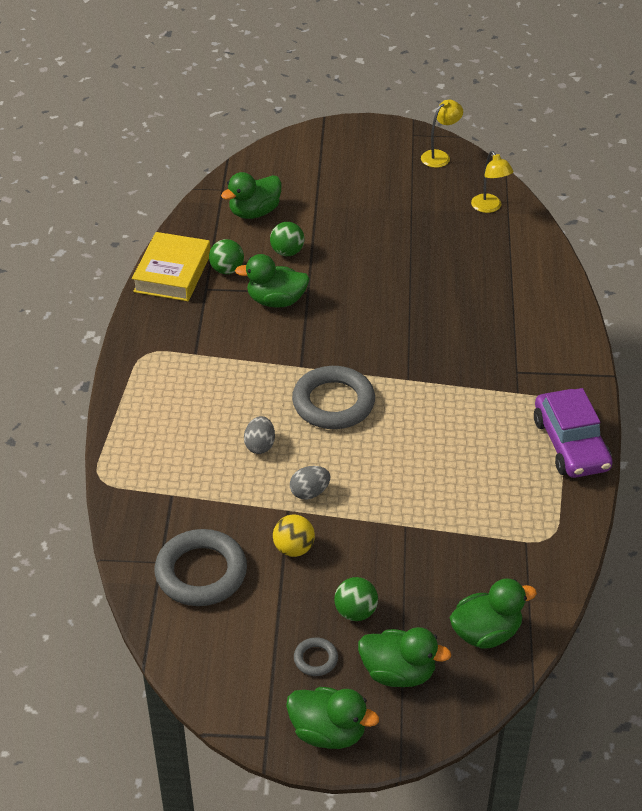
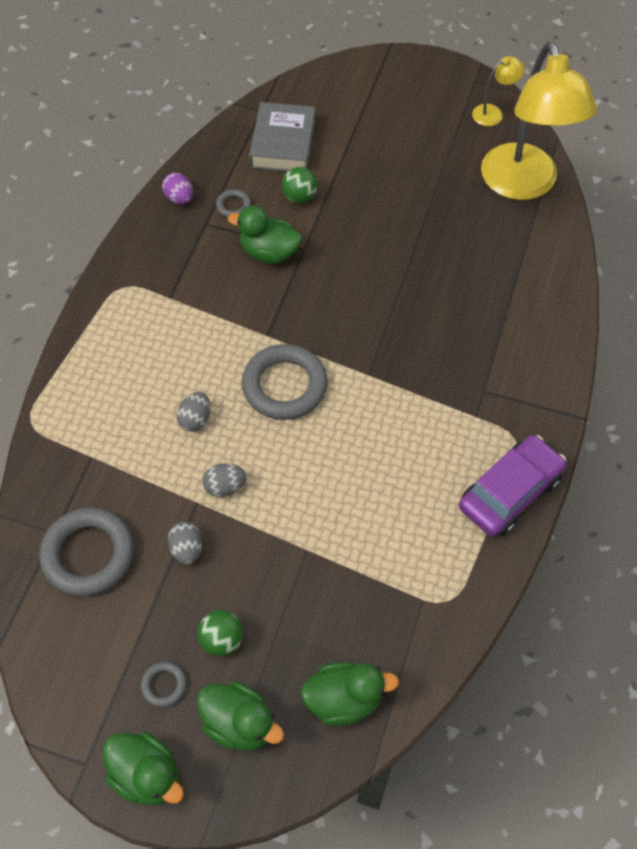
camera: 15 degrees right, 15 degrees up
yellow book [132,232,210,301] -> purple egg [162,173,193,204]
green ball [209,239,244,274] -> grey ring [216,189,251,218]
green duck [221,172,282,219] -> grey book [249,102,316,172]
yellow ball [273,515,315,557] -> grey egg [168,521,202,564]
yellow lamp [471,151,513,213] -> yellow lamp [481,41,597,200], size x2.40
purple car [534,388,613,478] -> purple car turned 135 degrees counterclockwise [459,435,566,537]

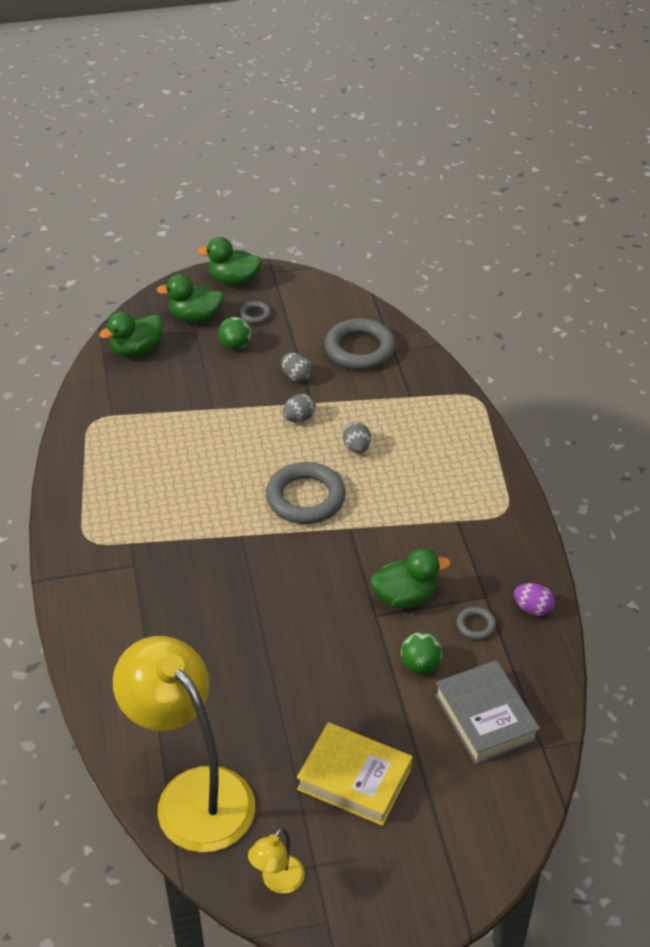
camera: 150 degrees right, 15 degrees down
purple car [459,435,566,537] -> none
none -> yellow book [297,722,413,826]

